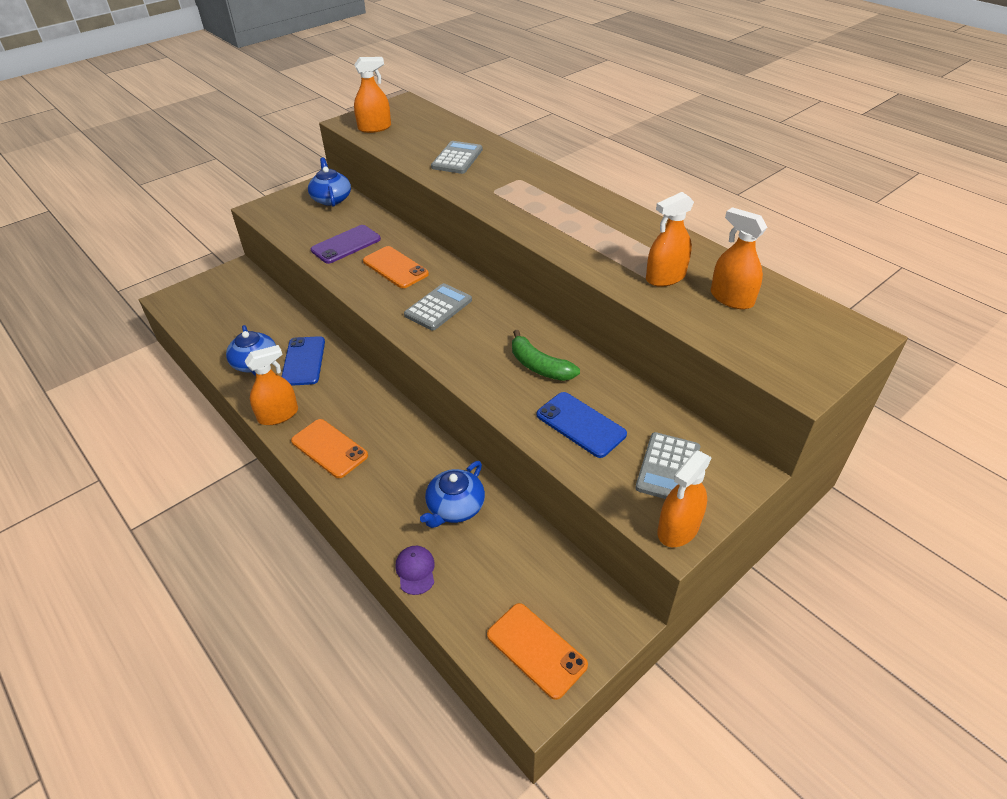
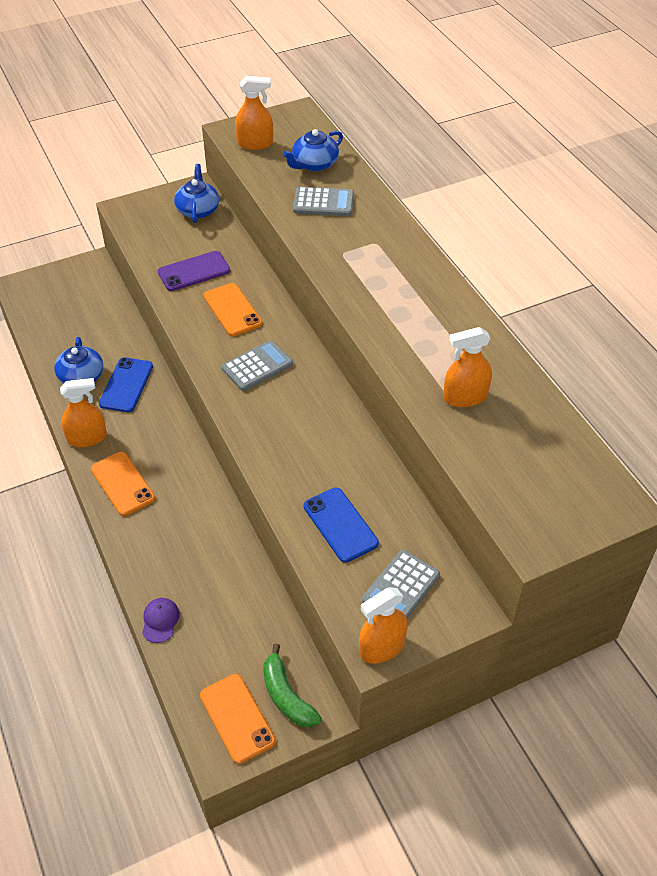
camera: 15 degrees right, 5 degrees up
blue teapot [420,461,485,528] -> blue teapot moved to [283,129,343,171]
grey calculator [431,141,483,174] -> grey calculator turned 60 degrees clockwise [293,187,354,216]
green banana [512,330,580,381] -> green banana moved to [263,644,322,727]
orange spray bottle [711,207,767,309] -> none

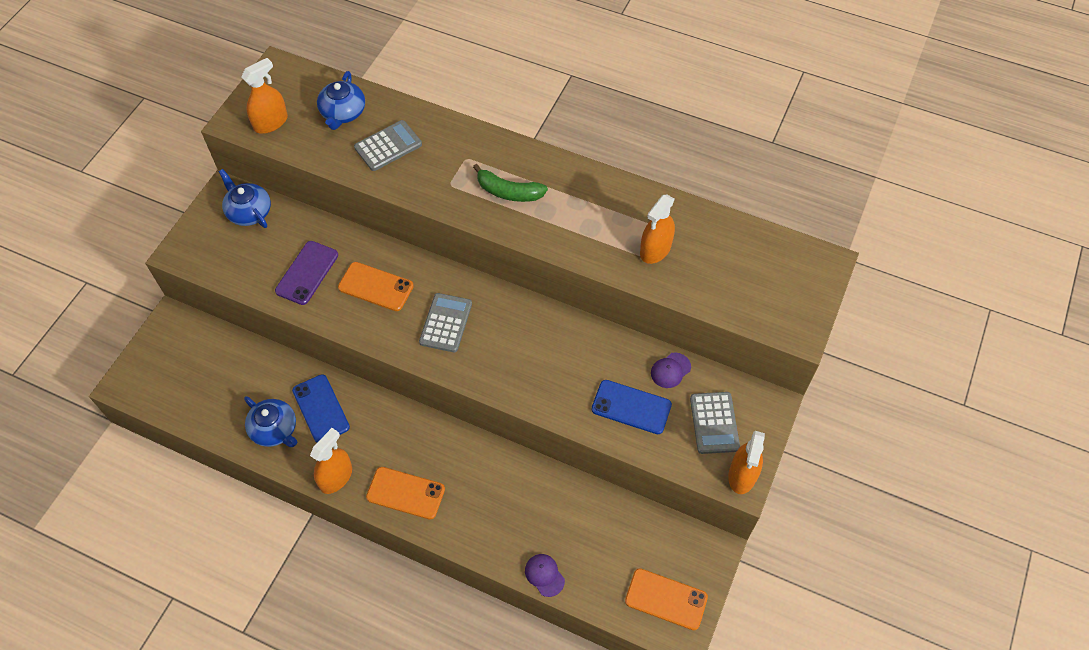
camera: 40 degrees left, 10 degrees up
green banana [263,644,322,727] -> green banana moved to [473,164,548,202]
none -> purple cap [651,352,691,388]

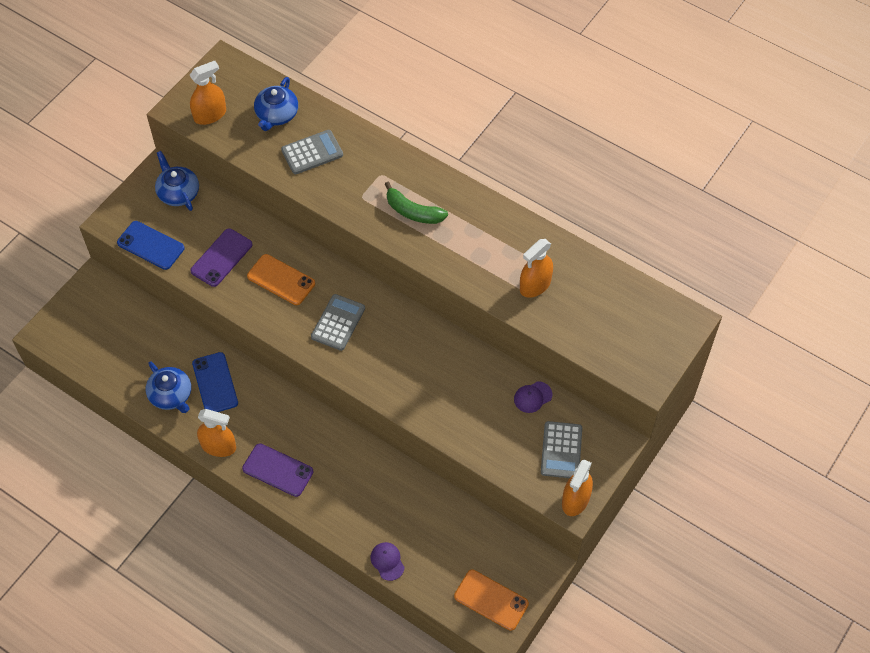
camera: 10 degrees right, 0 degrees up
orange spray bottle [310,428,352,494] -> orange spray bottle turned 60 degrees clockwise [197,409,236,457]
orange phone [366,467,445,520] -> purple phone [242,443,314,497]
blue phone [591,380,672,434] -> blue phone moved to [117,221,185,270]

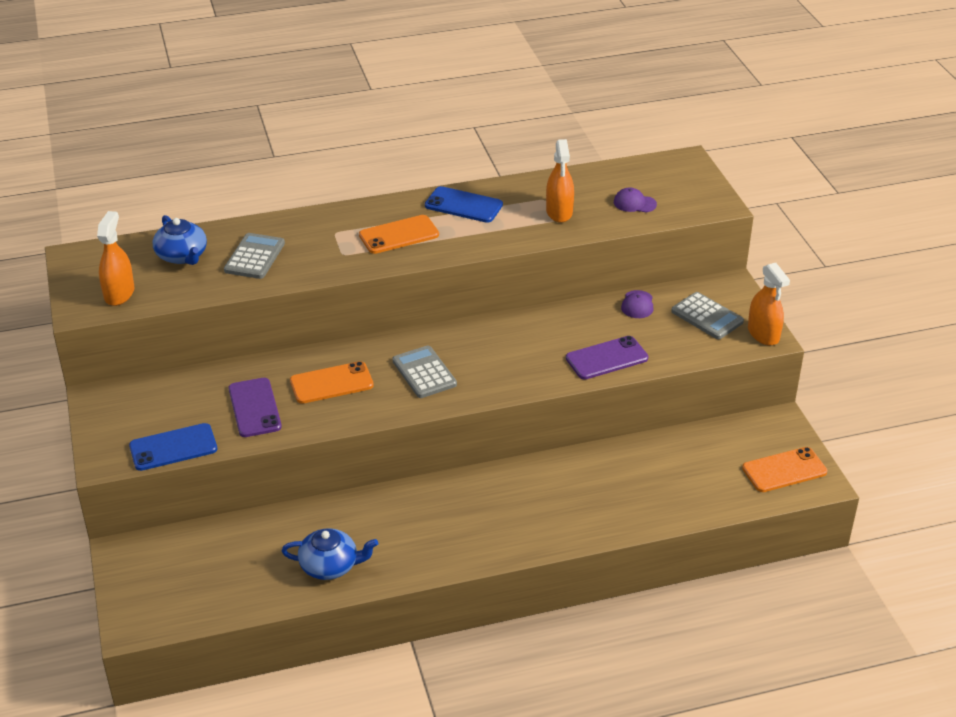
camera: 50 degrees left, 20 degrees down
blue teapot [155,151,199,211] -> none
blue phone [192,352,238,412] -> blue phone moved to [425,186,503,223]
orange spray bottle [197,409,236,457] -> none
purple phone [242,443,314,497] -> purple phone moved to [566,336,648,379]
purple cap [371,542,405,581] -> purple cap moved to [614,187,657,213]
green banana [385,182,448,224] -> orange phone [359,215,439,254]

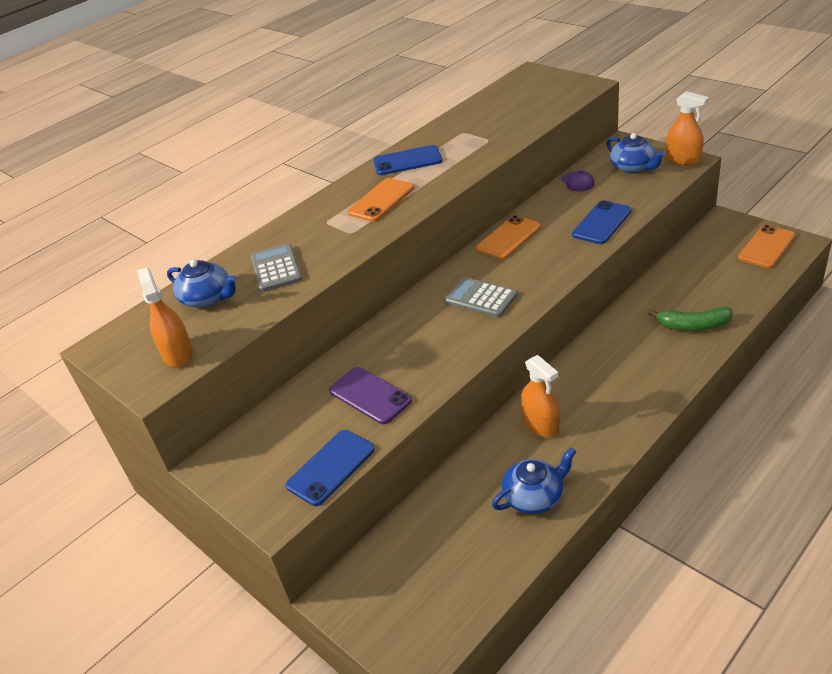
camera: 25 degrees left, 0 degrees up
orange phone [290,361,374,404] -> orange phone moved to [476,215,541,260]
orange spray bottle [546,139,574,223] -> orange spray bottle moved to [521,355,560,438]
purple phone [566,336,648,379] -> blue phone [572,200,631,244]
purple cap [614,187,657,213] -> none
grey calculator [671,292,744,339] -> blue teapot [606,133,666,173]
none -> green banana [649,307,733,331]

